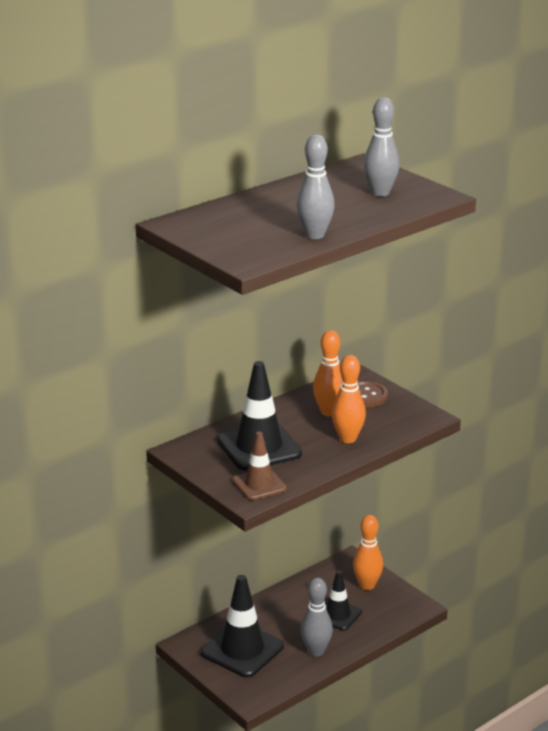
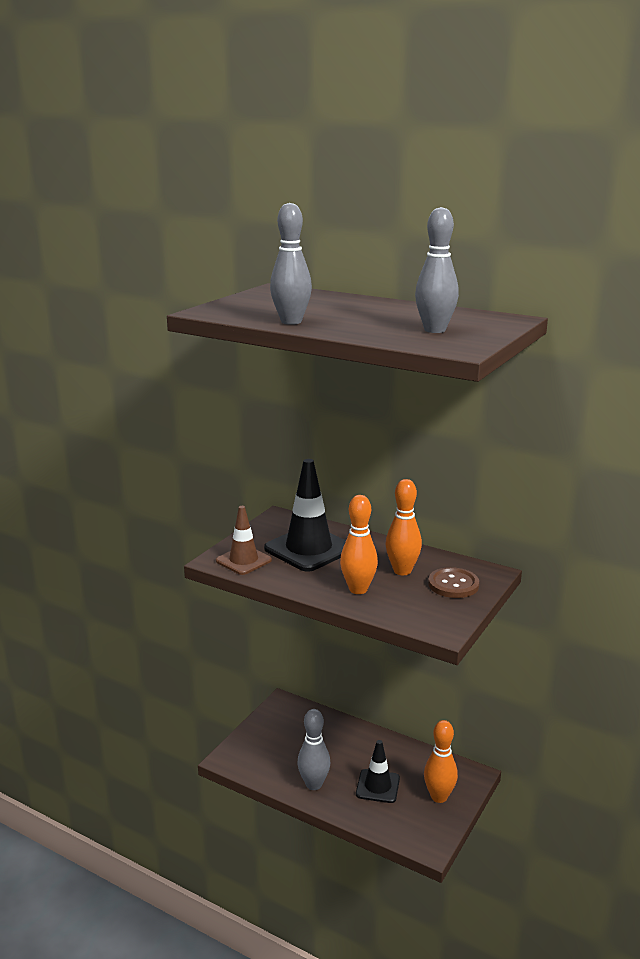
camera: 70 degrees right, 5 degrees down
black traffic cone [201,575,284,677] -> none

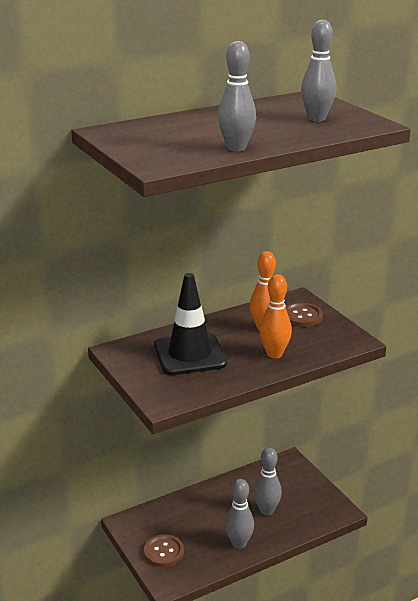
camera: 60 degrees left, 5 degrees up
brown traffic cone [216,506,272,575] -> none
black traffic cone [356,740,400,803] -> grey bowling pin [254,447,282,515]
orange bowling pin [424,720,458,803] -> none
none -> brown button [144,534,184,567]

